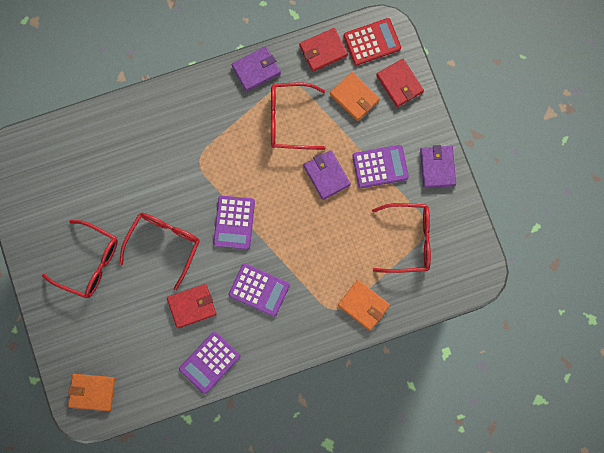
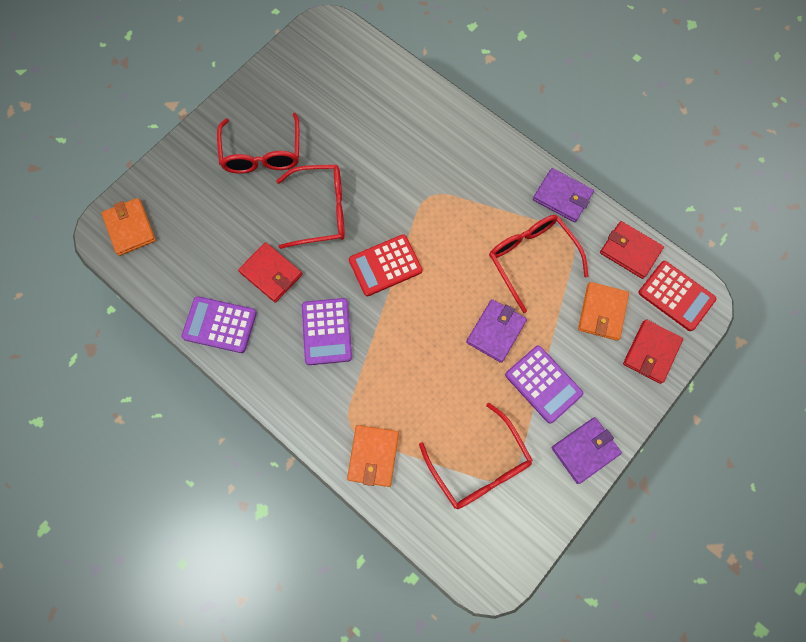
camera: 60 degrees right, 5 degrees down
purple calculator [213,196,255,249] -> red calculator [349,234,422,296]

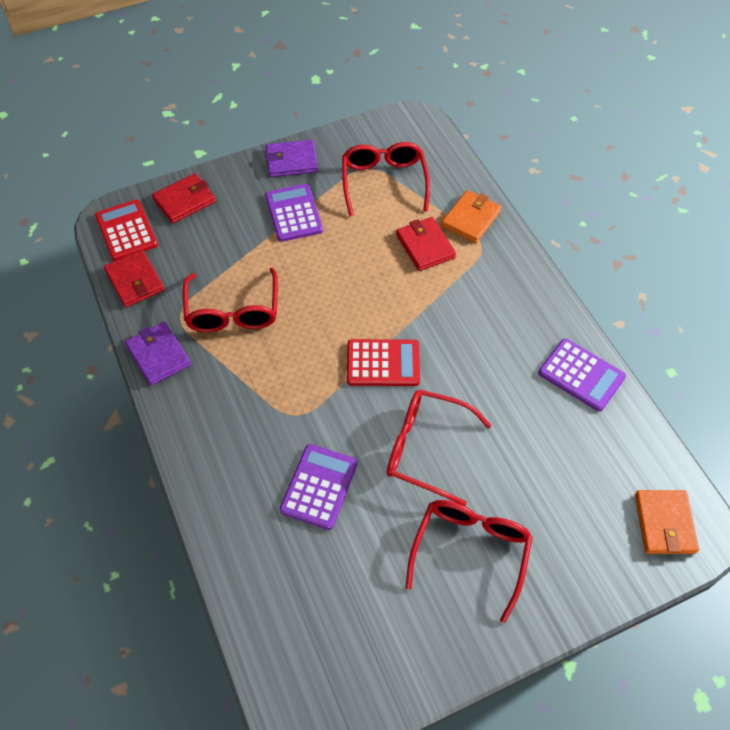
camera: 155 degrees left, 15 degrees down
red wallet [238,242,302,303] -> red wallet moved to [396,217,456,271]
purple calculator [302,298,352,365] -> purple calculator moved to [280,444,358,530]
purple wallet [466,299,527,363] -> none
orange wallet [578,282,629,341] -> none

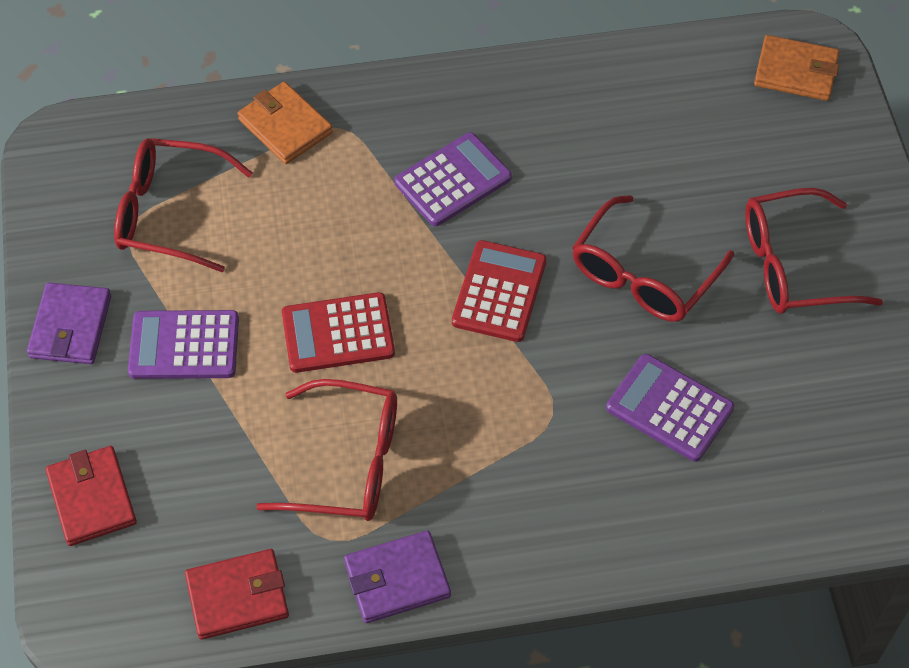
camera: 75 degrees left, 0 degrees up
red calculator [95,199,158,261] -> red calculator moved to [282,292,395,373]
red wallet [396,217,456,271] -> none
red glasses [405,500,533,623] -> red glasses turned 45 degrees counterclockwise [745,188,883,314]
purple calculator [538,339,626,412] -> purple calculator moved to [394,132,512,226]

